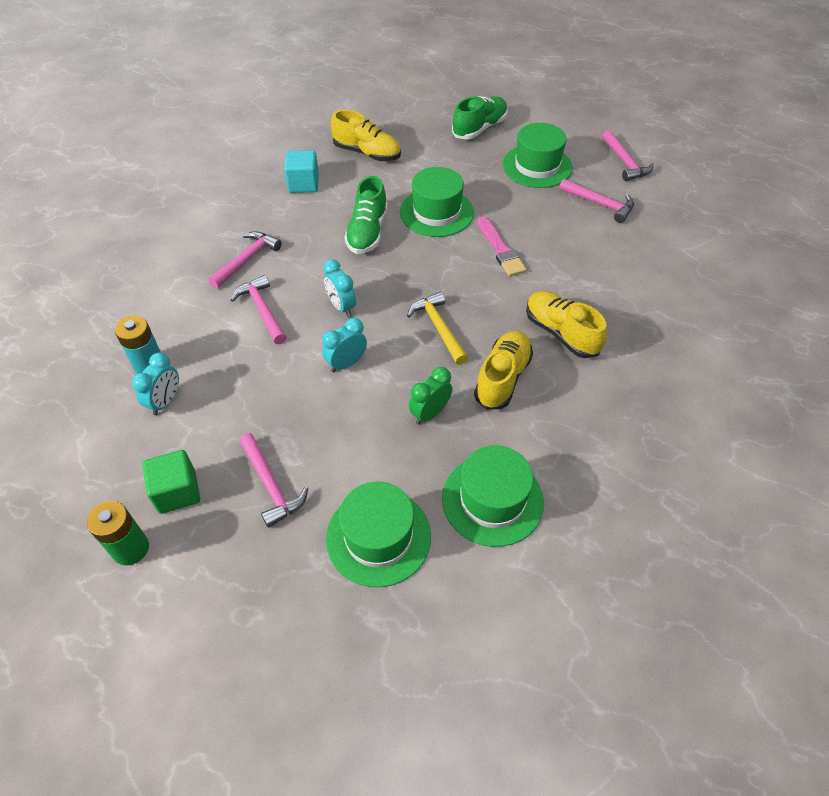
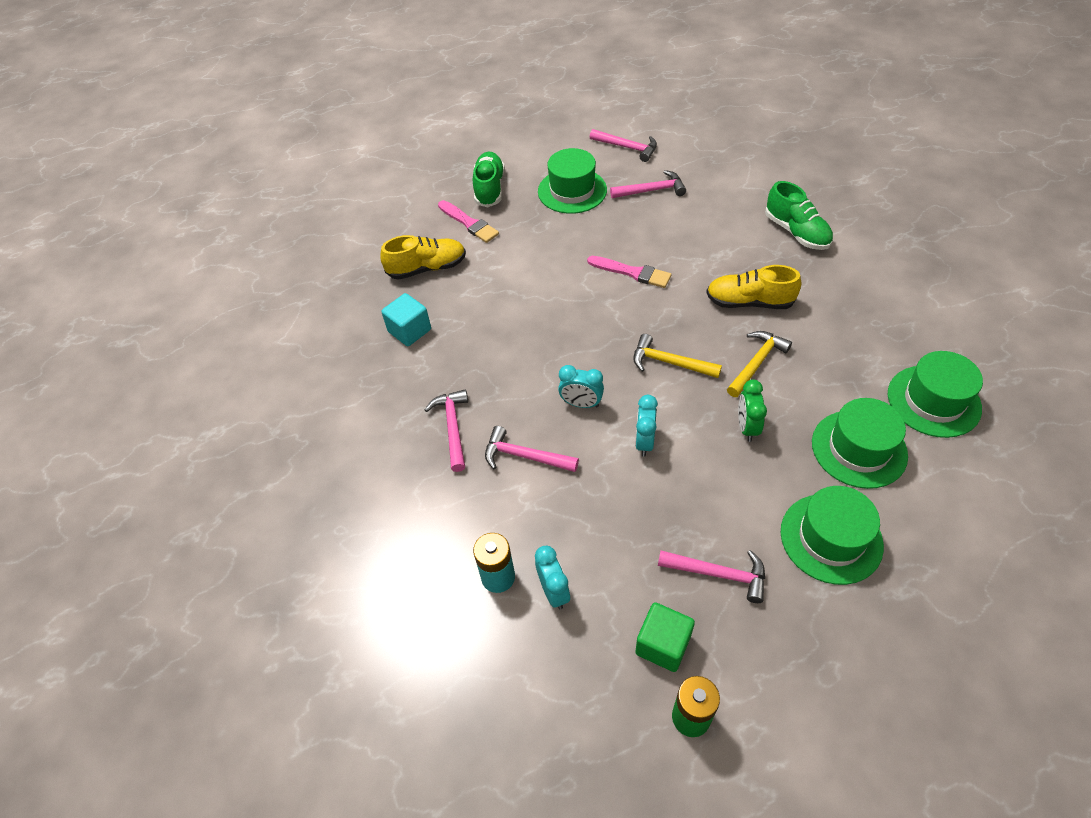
camera: 40 degrees left, 0 degrees up
green shoe [345,176,388,254] -> green shoe moved to [765,181,833,250]
green hat [400,167,474,237] -> green hat moved to [888,351,983,438]
yellow shoe [474,331,533,410] -> yellow hammer [727,331,792,397]
none -> pink brush [438,200,499,243]

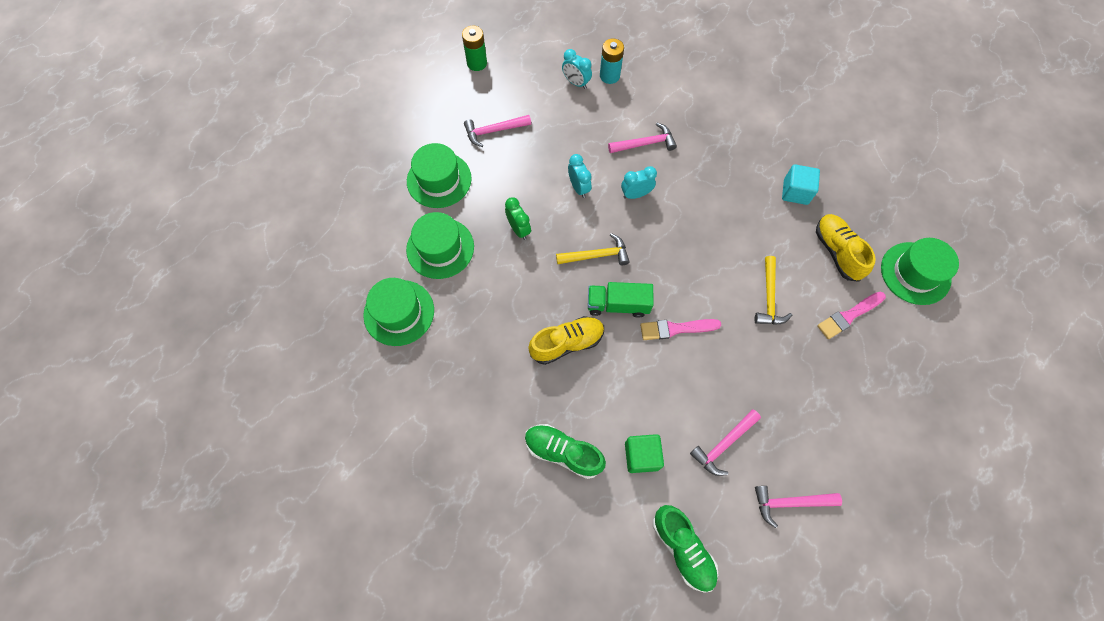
camera: 145 degrees right, 15 degrees up
yellow shoe [380,235,466,280] -> yellow shoe turned 120 degrees clockwise [816,214,876,282]
pink hammer [425,389,468,472] -> none
pink brush [438,200,499,243] -> pink brush turned 45 degrees counterclockwise [817,292,886,339]
green shoe [473,151,505,207] -> green shoe moved to [653,505,718,593]
green hat [538,148,607,214] -> green hat moved to [881,238,959,305]
green cube [635,603,695,672] -> green cube moved to [625,434,664,473]
yellow hammer [727,331,792,397] -> yellow hammer moved to [754,256,792,325]
none -> green truck [588,282,654,318]

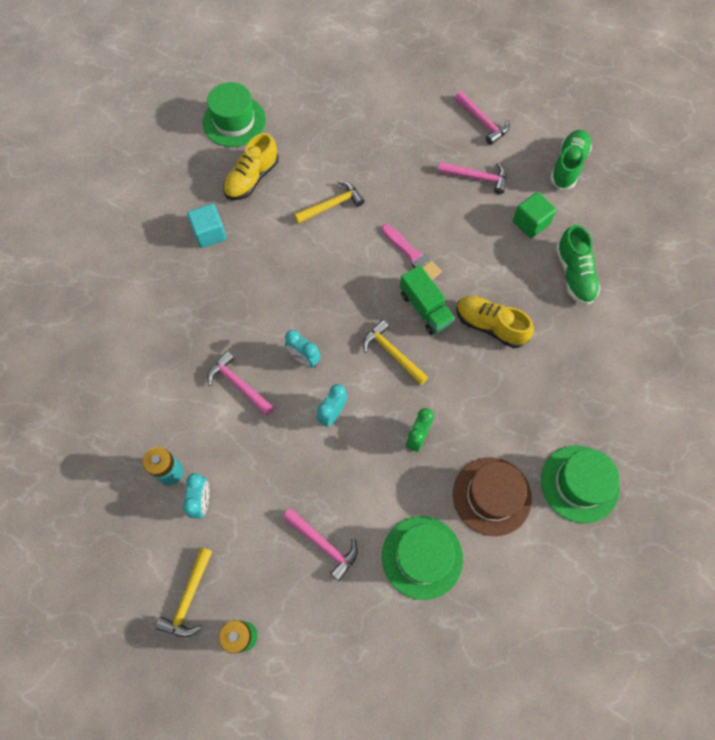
camera: 125 degrees left, 0 degrees up
green hat [406,212,474,279] -> brown hat [453,458,532,536]
pink brush [817,292,886,339] -> none
none -> yellow hammer [155,547,213,637]

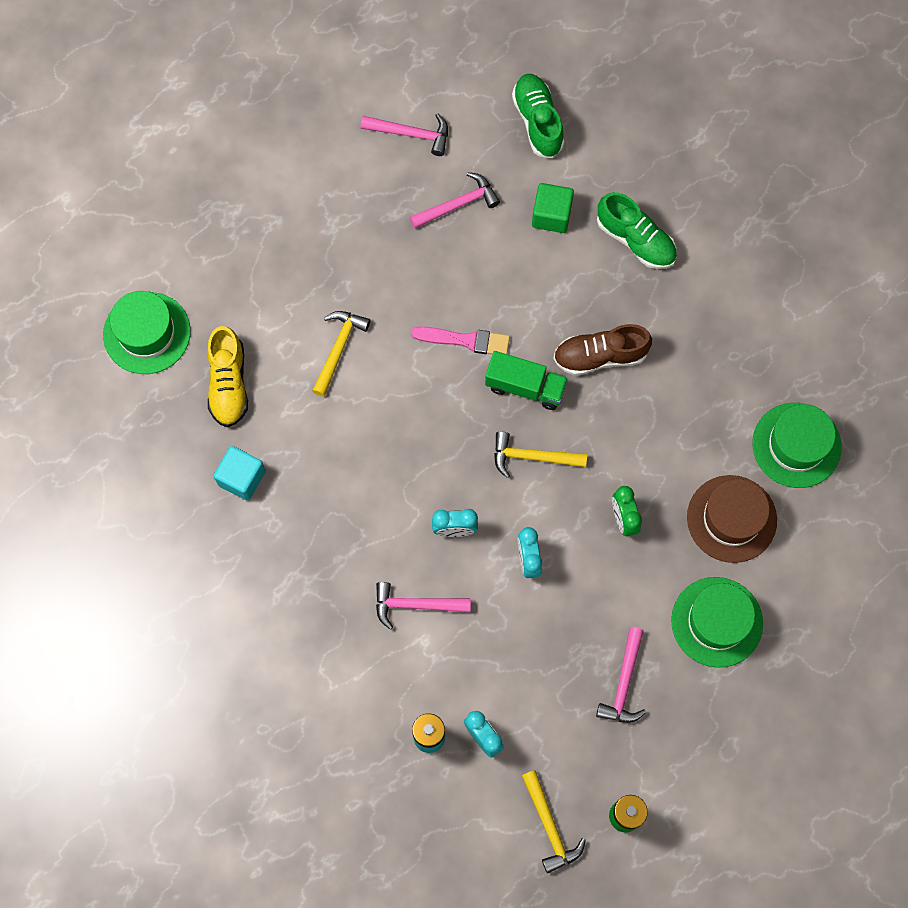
camera: 40 degrees left, 5 degrees up
pink hammer [283,508,358,582] -> pink hammer turned 105 degrees clockwise [596,627,646,723]
yellow shoe [456,296,534,348] -> brown shoe [553,324,652,376]

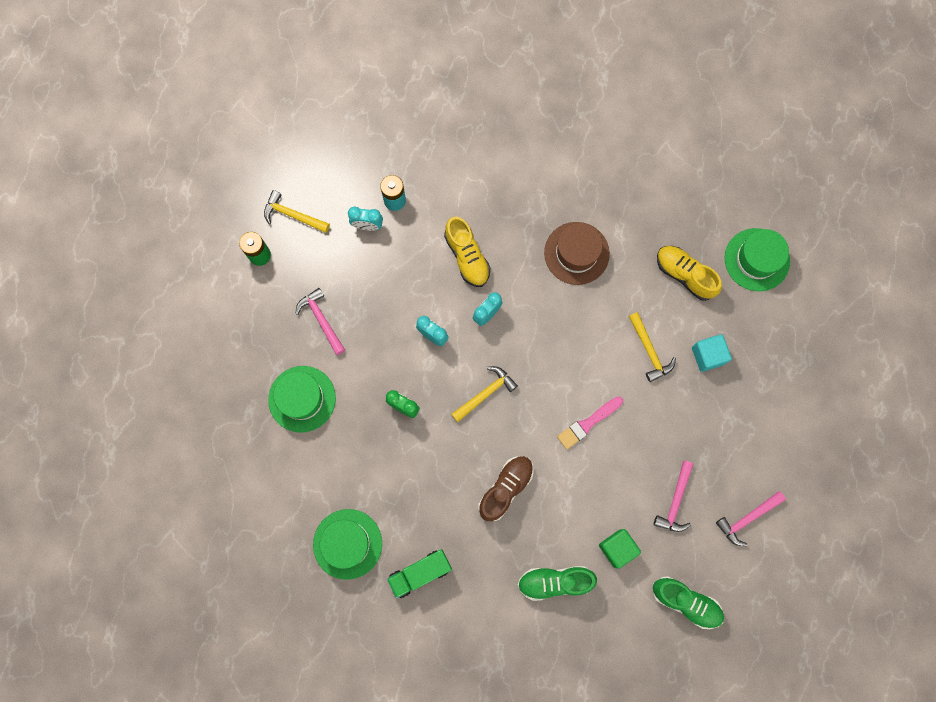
camera: 135 degrees right, 5 degrees up
turquoise cube [214,446,266,501] -> turquoise cube moved to [692,334,732,372]
pink hammer [376,582,471,630] -> yellow shoe [444,216,491,287]
green truck [485,351,568,410] -> green truck moved to [387,549,452,599]
brown hat [687,475,777,563] -> brown hat moved to [544,222,610,285]

